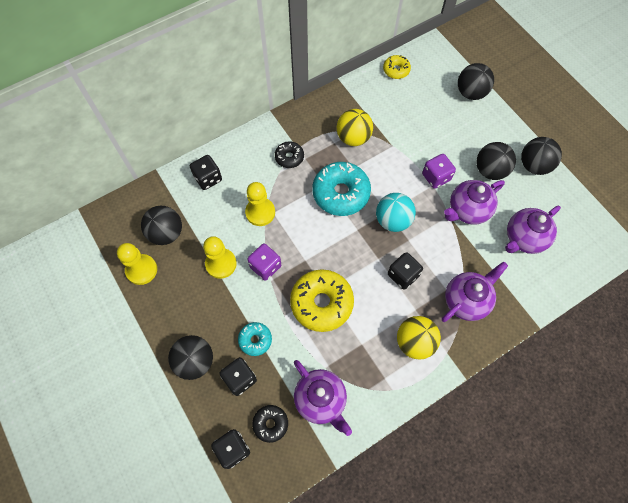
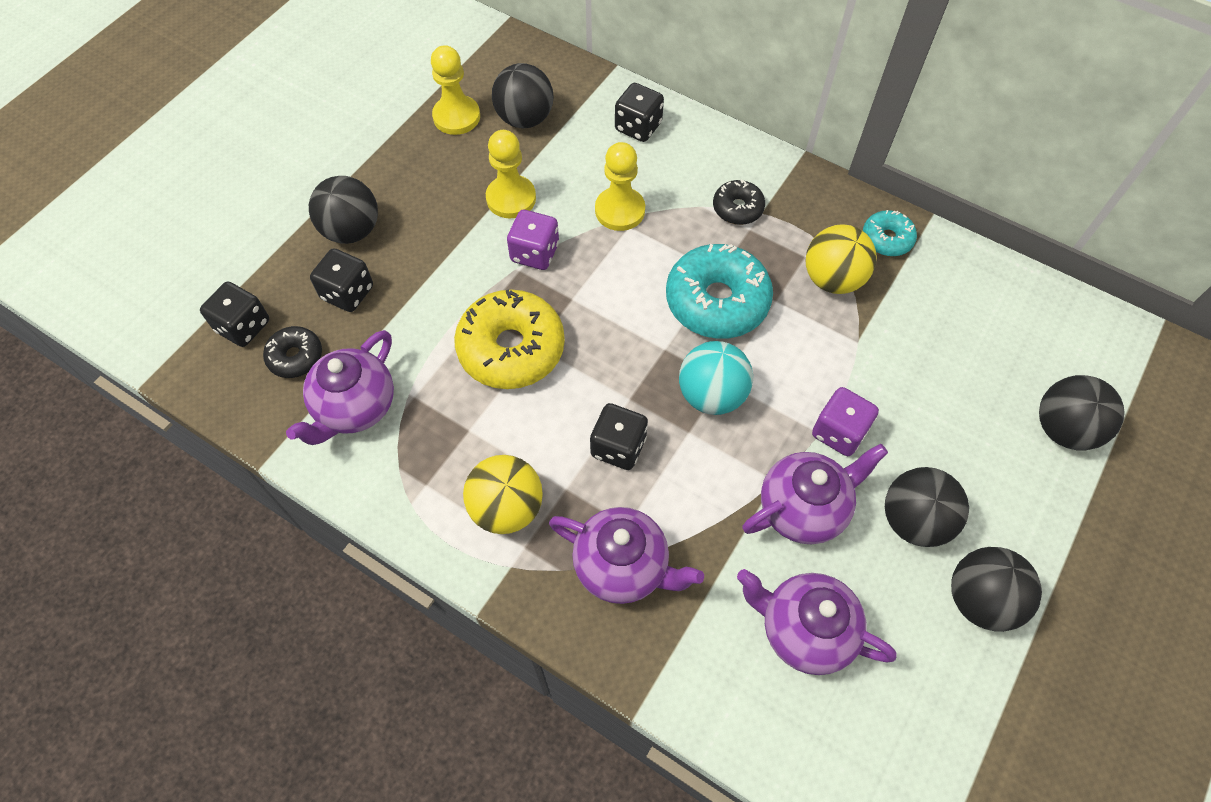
camera: 65 degrees right, 5 degrees down
turquoise donut [238,322,272,356] -> turquoise donut moved to [863,210,917,256]
yellow donut [383,55,411,79] -> none
purple teapot [444,180,505,225] -> purple teapot turned 120 degrees clockwise [742,444,888,544]

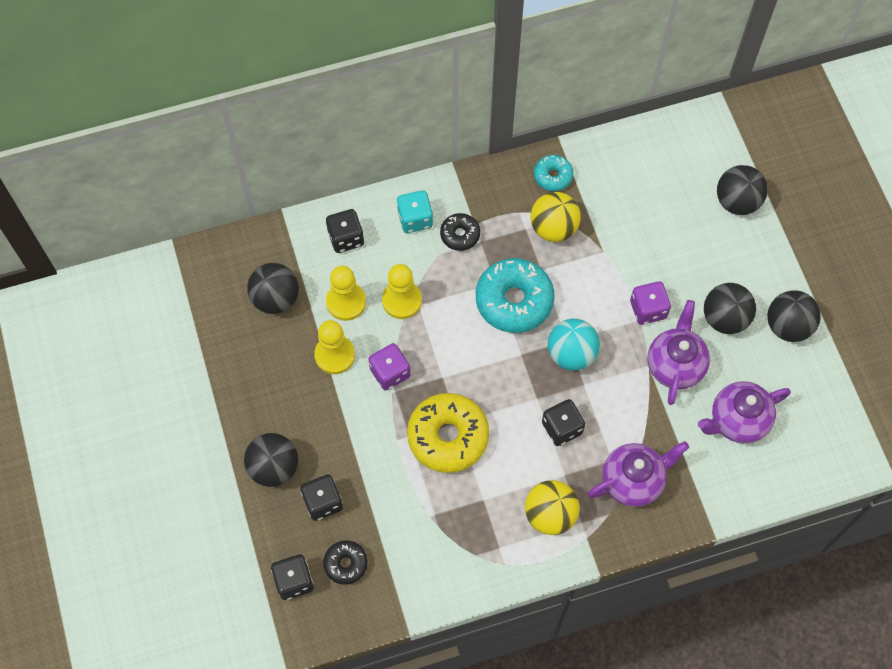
camera: 50 degrees left, 5 degrees up
purple teapot [286,330,394,445] -> none
yellow pawn [431,45,480,135] -> yellow pawn moved to [326,266,366,321]
none -> turquoise dice [397,191,433,233]

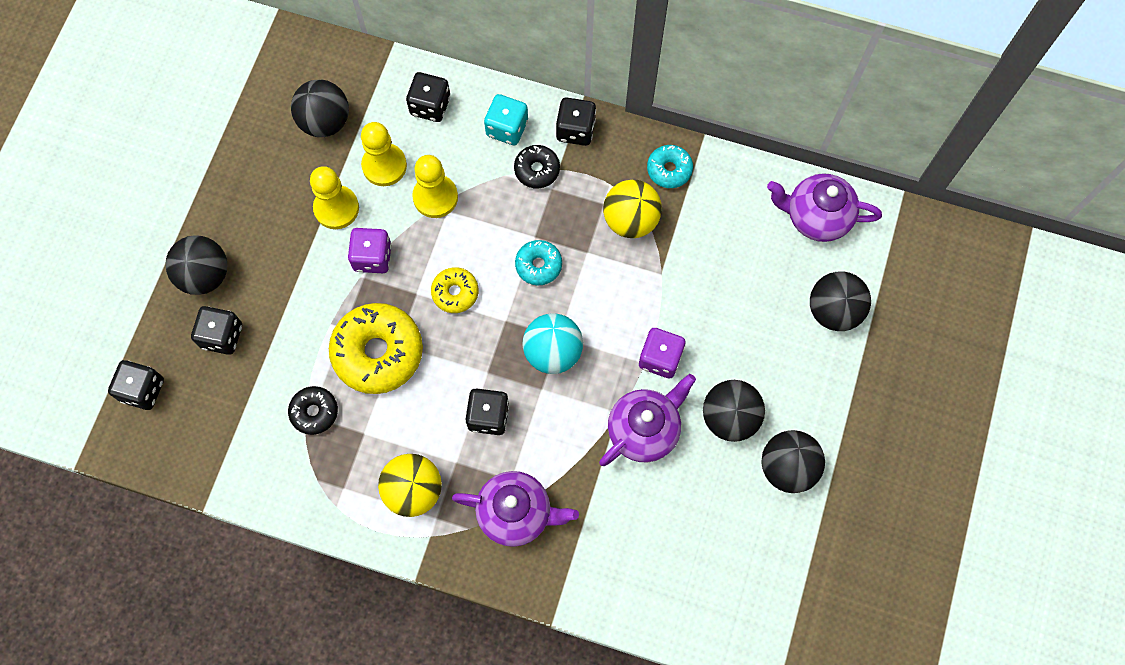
camera: 35 degrees right, 5 degrees up
black donut [323,540,368,585] -> black donut moved to [288,386,338,435]
turquoise donut [476,258,554,333] -> turquoise donut [515,240,562,285], size x0.52
purple teapot [698,381,791,444] -> purple teapot moved to [767,173,882,242]
none -> yellow donut [431,267,479,313]
none -> black dice [556,97,596,146]

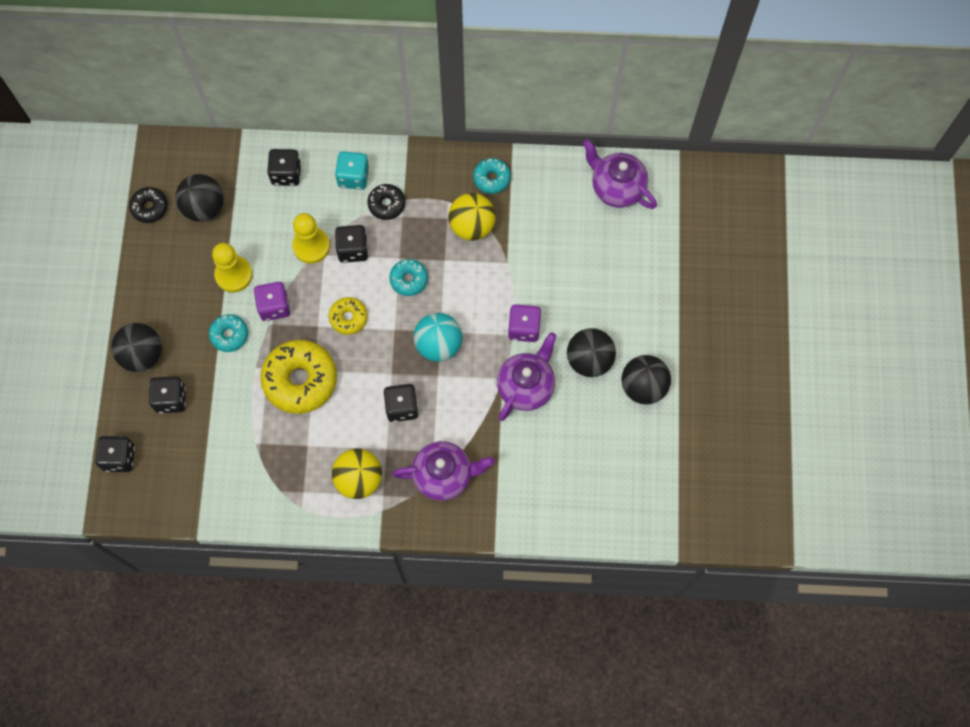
camera: 15 degrees left, 0 degrees up
black donut [288,386,338,435] -> black donut moved to [129,187,168,223]
yellow pawn [361,122,407,186] -> none
black dice [556,97,596,146] -> black dice moved to [335,225,368,263]
purple teapot [767,173,882,242] -> purple teapot turned 45 degrees clockwise [583,139,657,209]
black ball [810,272,871,331] -> none
none -> turquoise donut [209,314,248,352]

